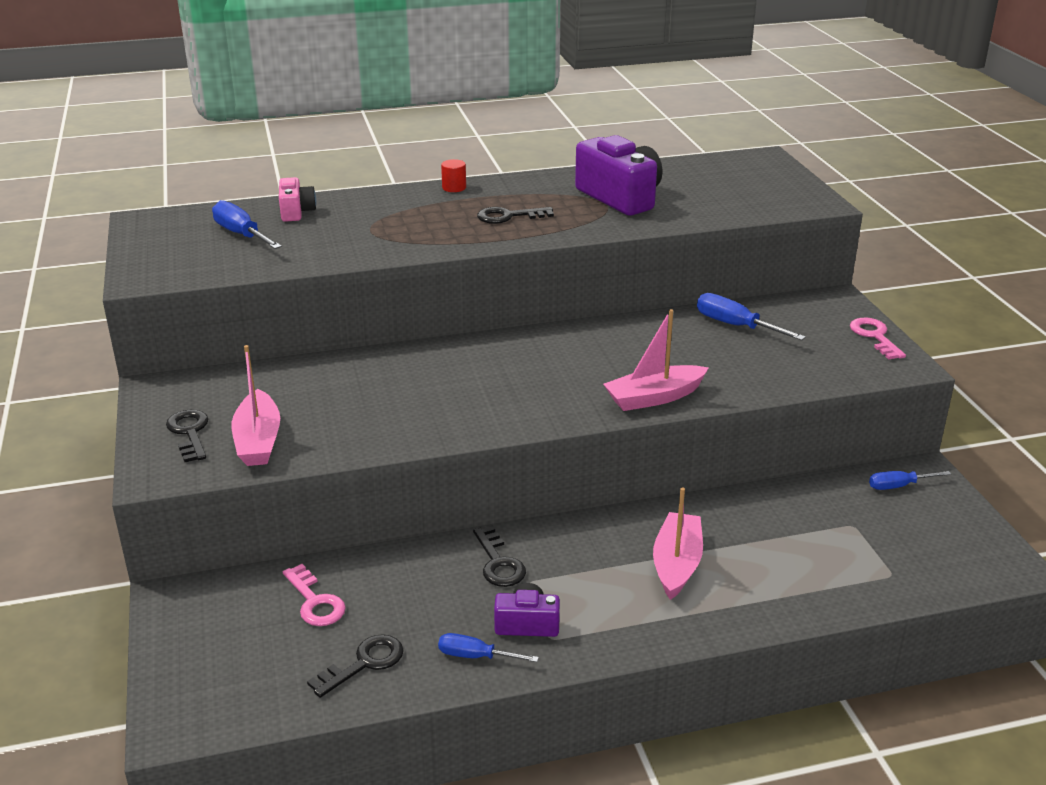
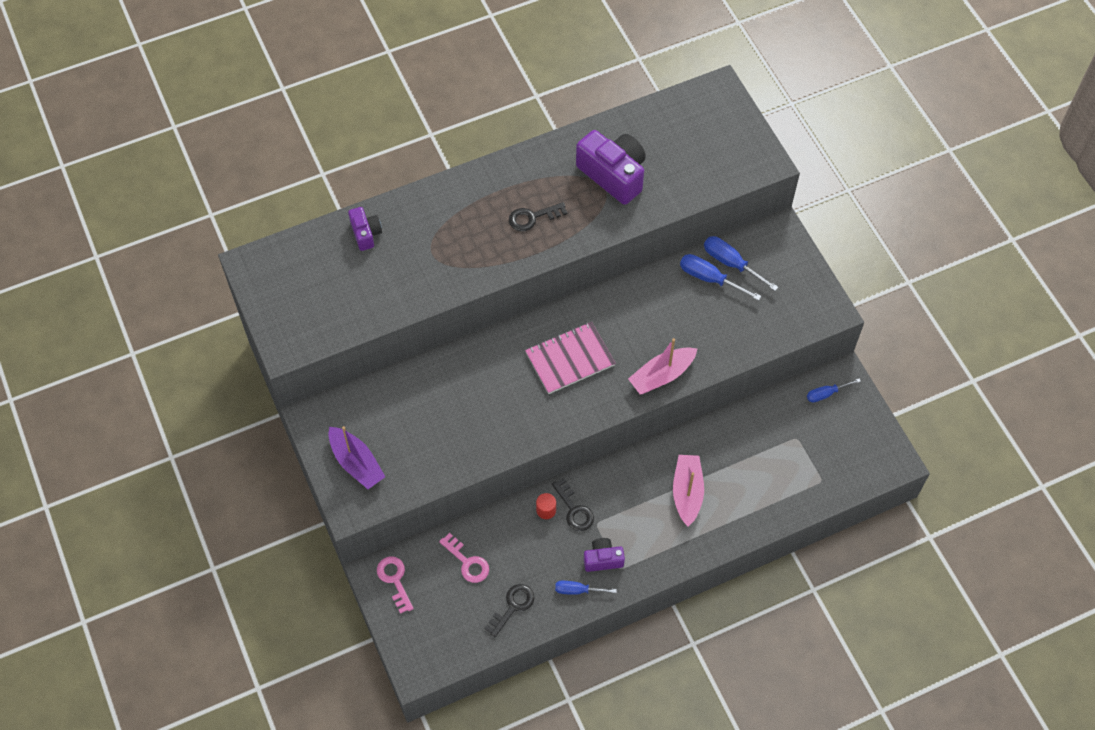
camera: 10 degrees left, 30 degrees up
black key [166,409,208,462] -> purple boat [329,426,385,489]
blue screwdriver [212,200,282,249] -> blue screwdriver moved to [704,236,778,291]
pink boat [232,345,280,466] -> none
pink camera [279,177,316,222] -> purple camera [348,207,382,251]
red cylinder [441,159,466,192] -> red cylinder moved to [536,493,556,519]
pink key [850,317,906,360] -> pink key moved to [377,556,414,614]
none -> pink notebook [525,322,616,394]

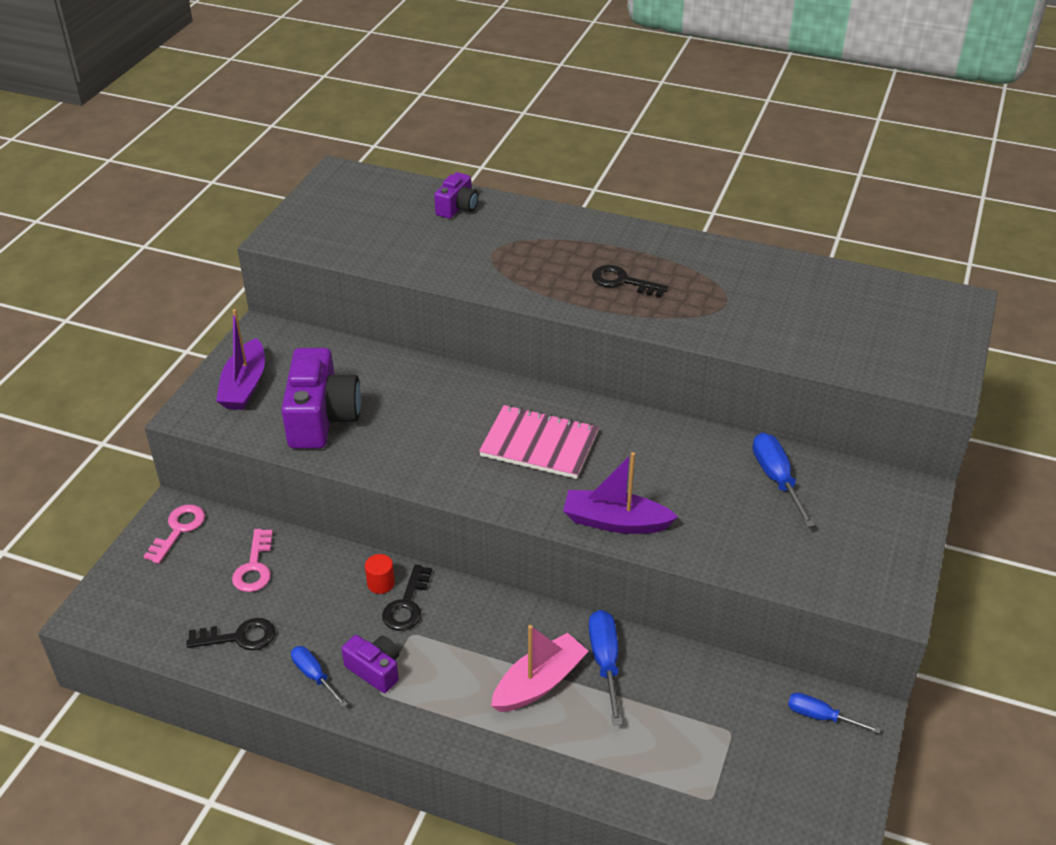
camera: 45 degrees right, 20 degrees down
purple camera [576,130,646,205] -> purple camera moved to [281,348,361,449]
pink boat [628,338,698,394] -> purple boat [563,452,678,534]
blue screwdriver [704,236,778,291] -> blue screwdriver moved to [589,610,622,725]

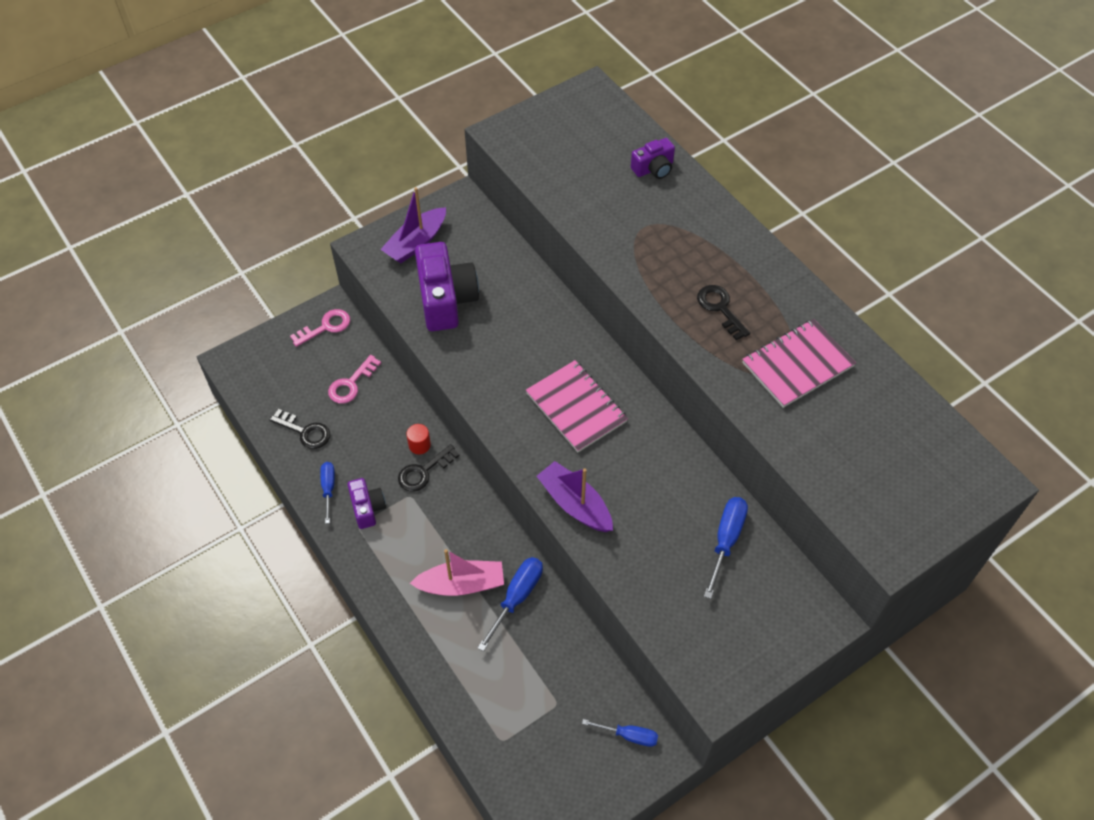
camera: 35 degrees right, 15 degrees up
purple camera [281,348,361,449] -> purple camera turned 45 degrees counterclockwise [415,242,479,331]
blue screwdriver [788,693,880,734] -> blue screwdriver turned 135 degrees clockwise [582,719,658,747]
none -> pink notebook [742,319,856,408]

